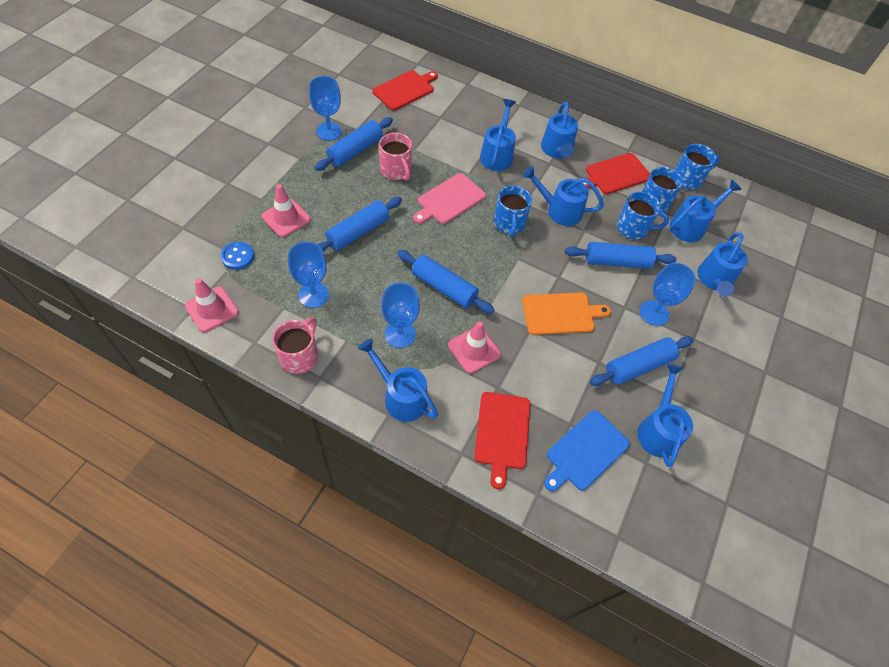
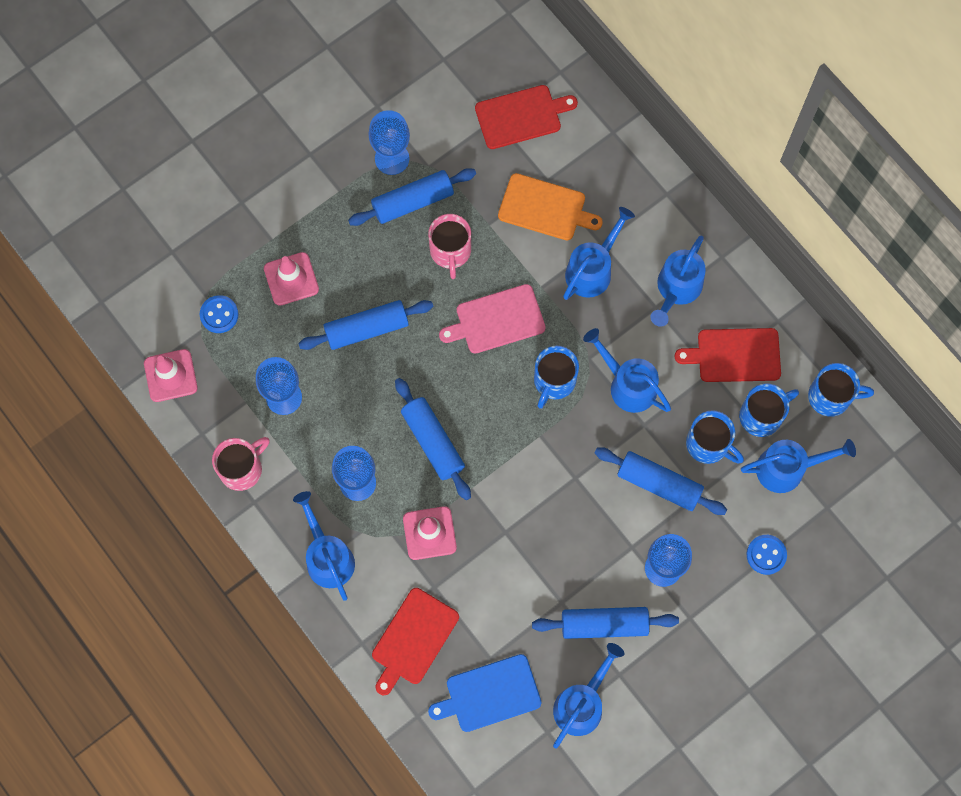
camera: 30 degrees right, 15 degrees up
orange cutting board [522,292,611,335] -> orange cutting board moved to [498,173,603,240]
blue watering can [697,232,748,297] -> blue button [747,535,787,575]

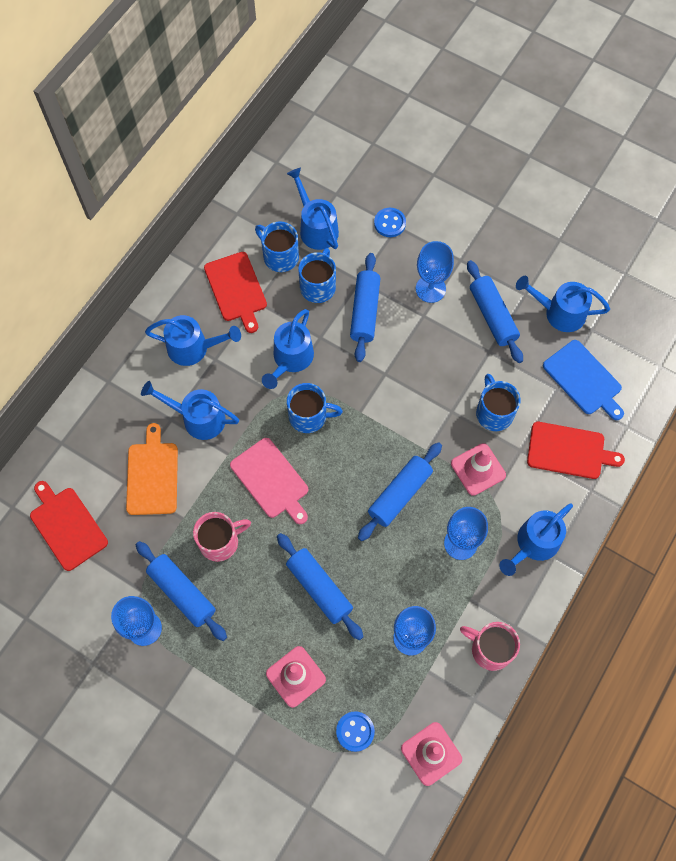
camera: 110 degrees left, 5 degrees down
blue mug [808,363,874,417] -> blue mug moved to [476,374,520,431]

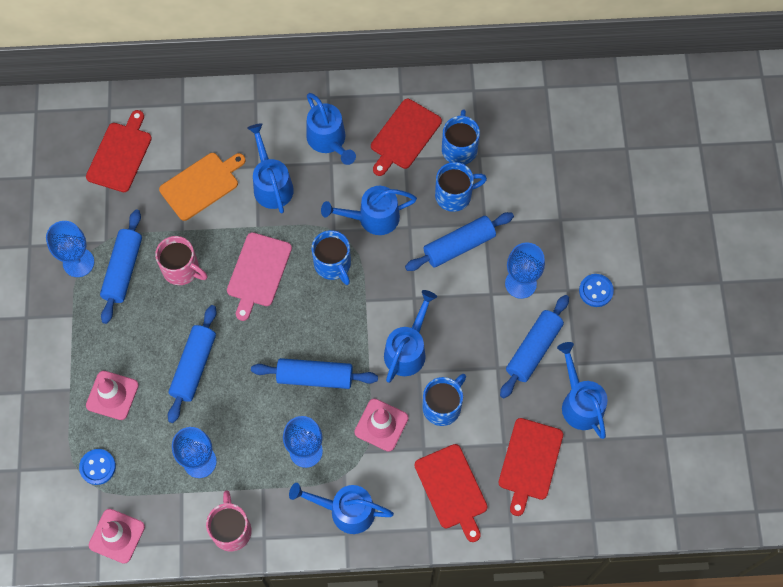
camera: 55 degrees right, 0 degrees up
blue watering can [287,168,339,250] -> blue watering can moved to [384,290,437,383]
blue button [374,208,406,237] -> blue button moved to [579,274,614,307]
blue cutting board [543,340,624,420] -> red cutting board [499,418,563,516]

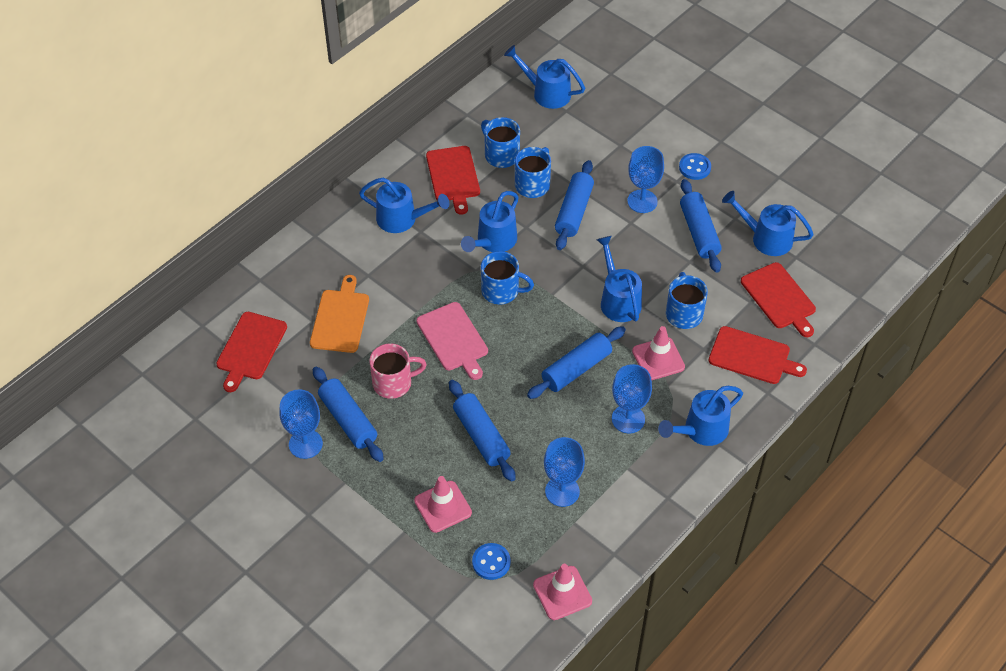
camera: 45 degrees left, 15 degrees down
red cutting board [86,110,152,192] -> red cutting board turned 135 degrees counterclockwise [216,312,287,392]
pink mug [206,490,252,551] -> none
blue watering can [248,123,294,214] -> blue watering can moved to [504,45,585,109]

